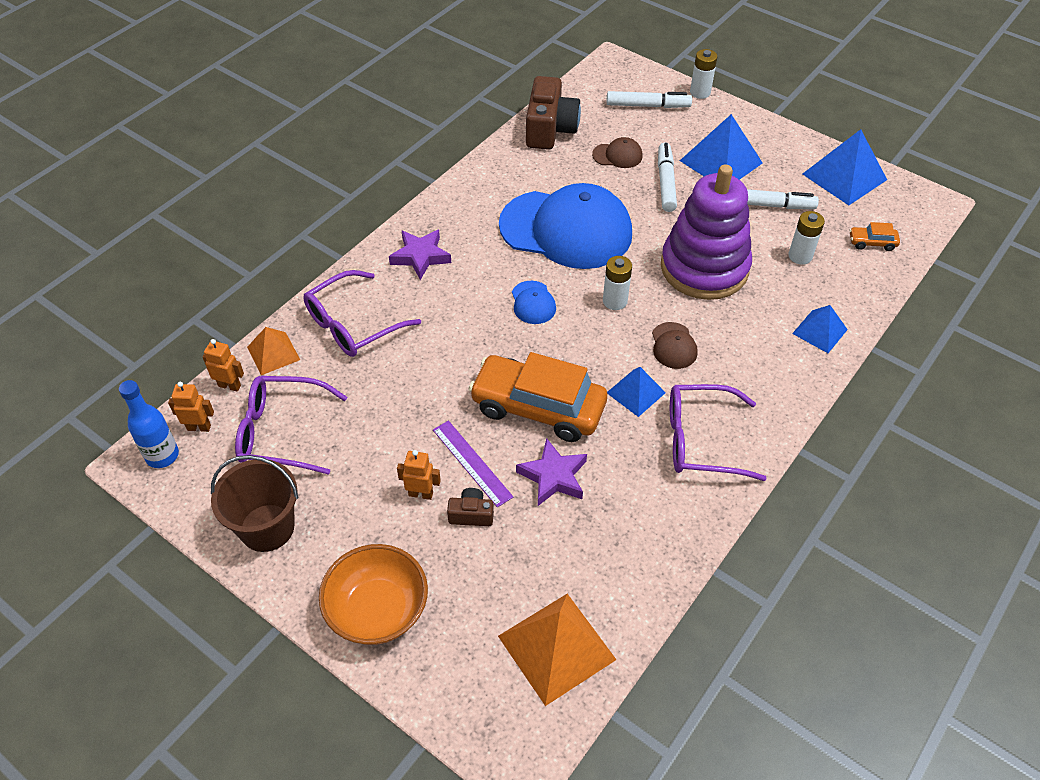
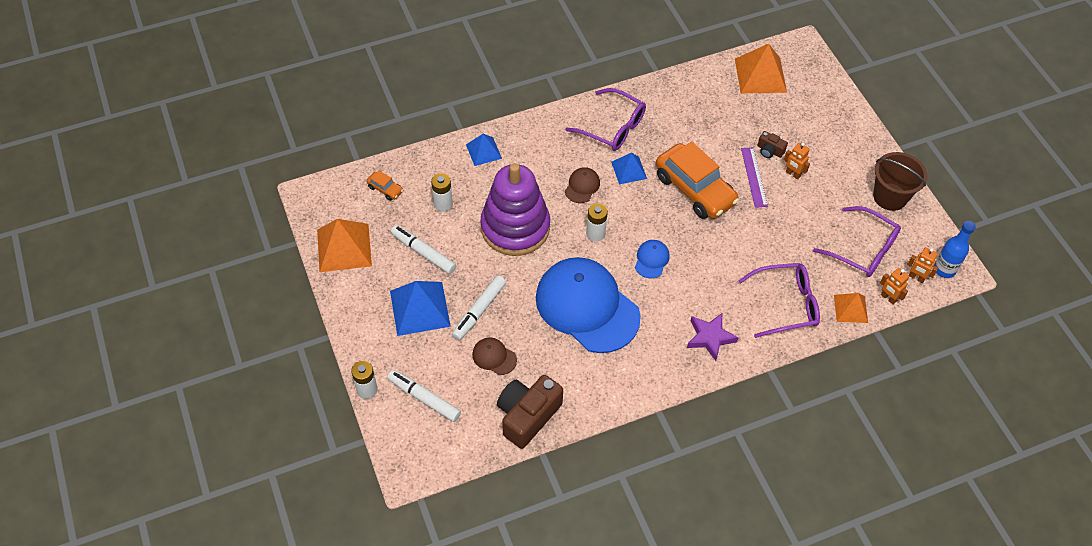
camera: 150 degrees left, 5 degrees up
orange bowl [319,544,428,645] -> none
purple star [516,438,587,506] -> none
blue pyramid [803,129,887,205] -> orange pyramid [317,219,372,272]

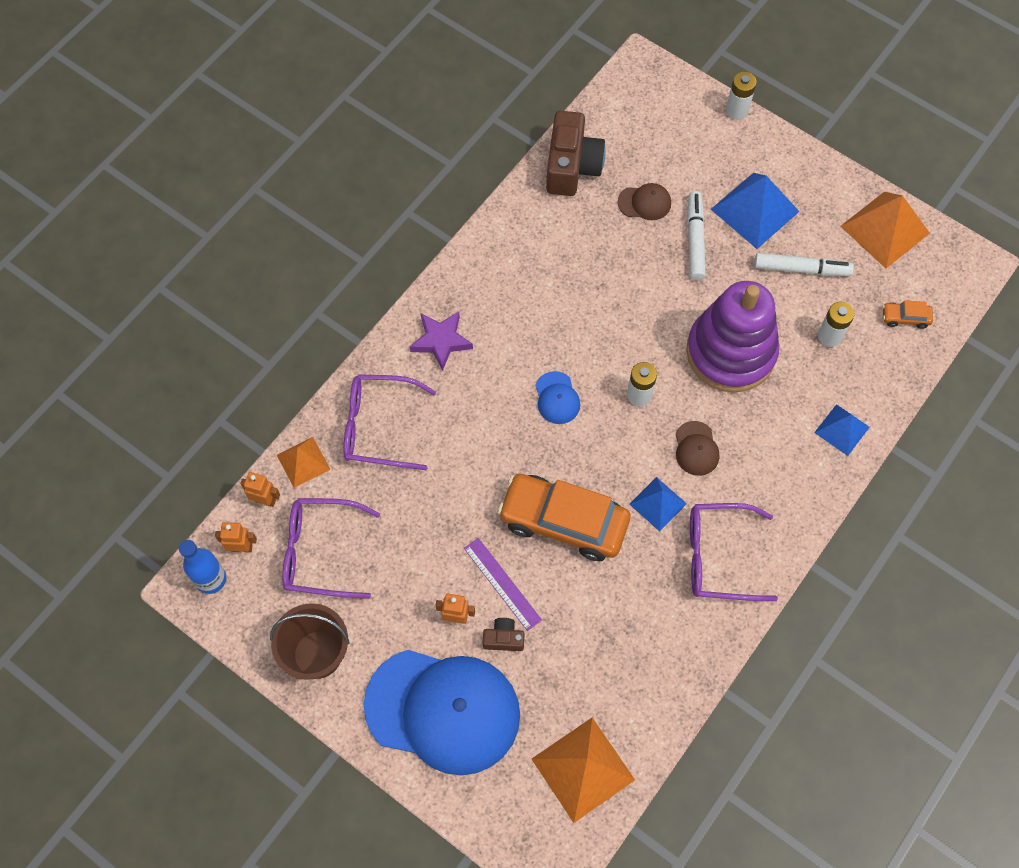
camera: 150 degrees right, 10 degrees up
white marker [387,370,461,422] -> none
blue cap [536,257,641,353] -> blue cap moved to [363,650,520,775]
purple glasses [738,263,820,338] -> purple glasses turned 45 degrees clockwise [343,374,436,470]

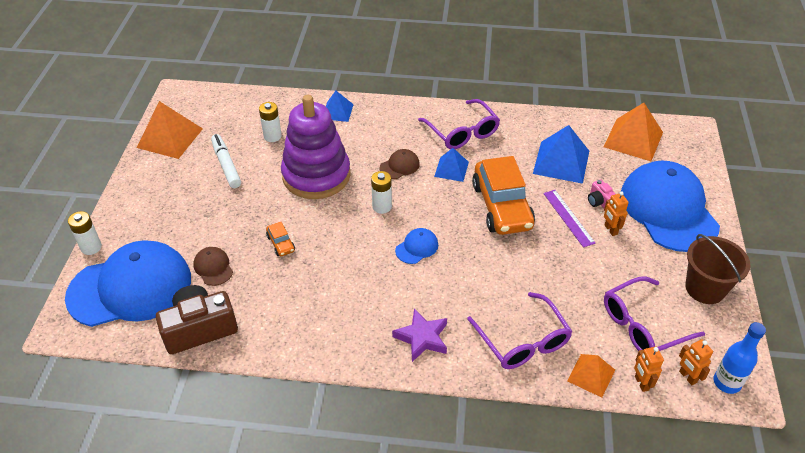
camera: 120 degrees left, 20 degrees down
purple glasses [282,498,380,599] -> purple glasses turned 90 degrees clockwise [604,276,705,351]
purple ruler [464,538,542,631] -> purple ruler turned 45 degrees counterclockwise [543,190,595,248]
brown camera [483,618,525,651] -> pink camera [588,180,616,208]
white marker [687,191,706,280] -> none
blue pyramid [711,173,800,249] -> blue pyramid moved to [533,125,589,184]
orange car [883,300,933,329] -> orange car moved to [266,222,295,256]
none -> blue cap [65,240,191,327]

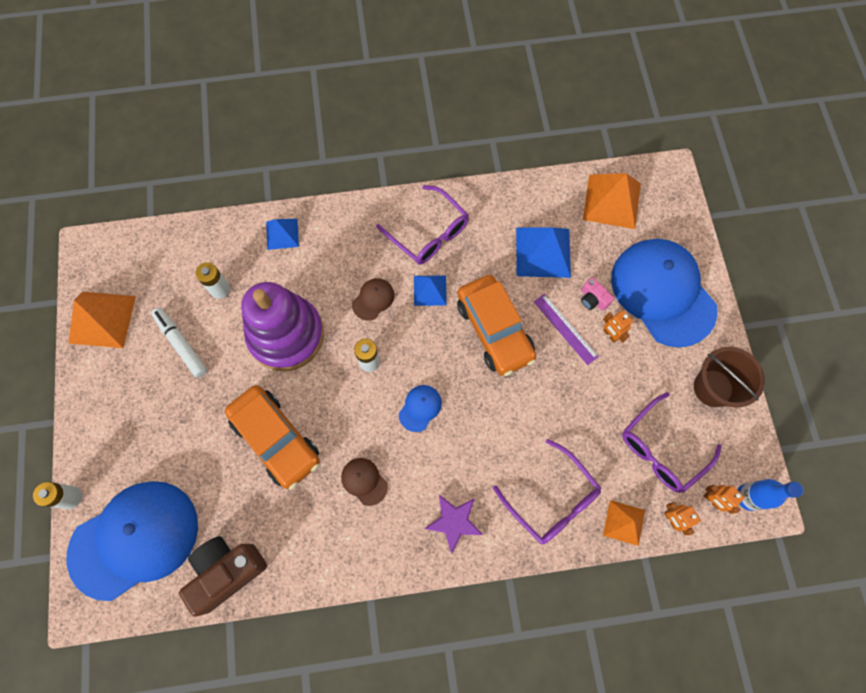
camera: 15 degrees left, 25 degrees up
brown cap [193,247,233,286] -> brown cap moved to [341,458,388,506]
orange car [266,222,295,256] -> orange car [225,385,320,490], size x2.39

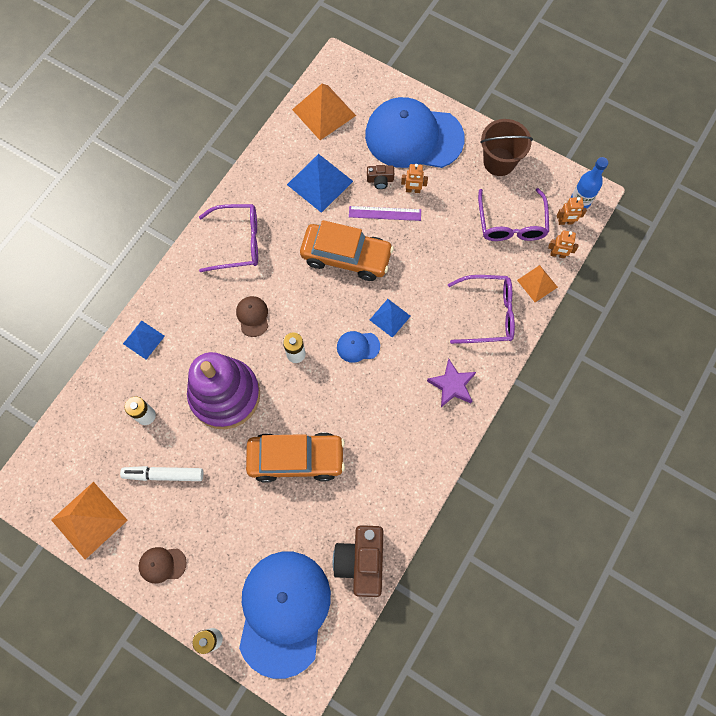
camera: 50 degrees left, 0 degrees up
brown cap [341,458,388,506] -> brown cap moved to [138,547,187,584]
blue cap [399,385,442,432] -> blue cap turned 75 degrees counterclockwise [337,331,380,363]
blue pyramid [414,275,447,306] -> blue pyramid moved to [370,299,411,338]
pink camera [581,277,614,311] -> brown camera [367,165,394,189]

